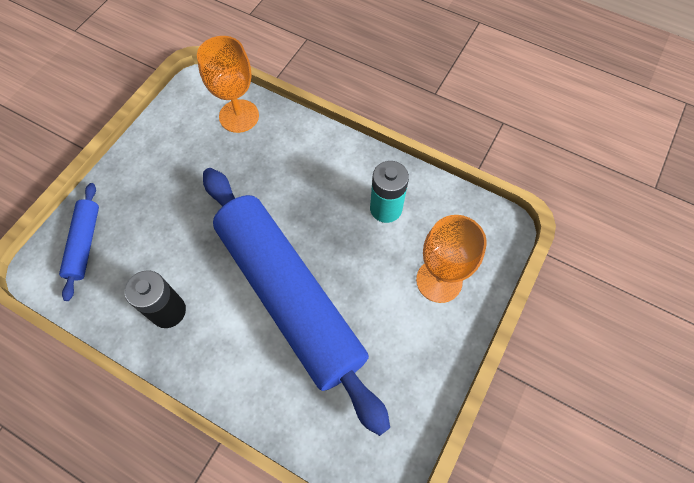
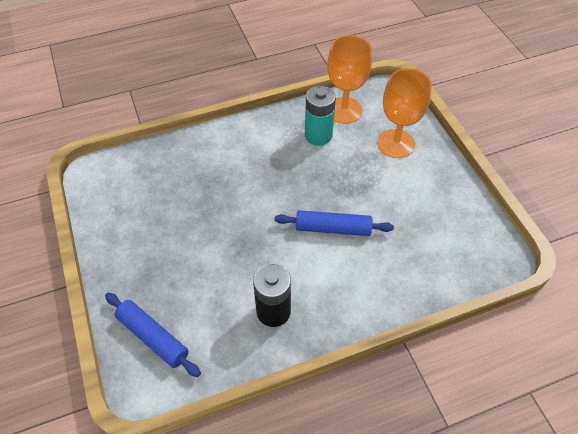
camera: 50 degrees left, 10 degrees down
orange goblet [197,36,259,133] -> orange goblet moved to [327,35,372,124]
blue rolling pin [203,168,390,436] -> blue rolling pin [275,210,394,236], size x0.42

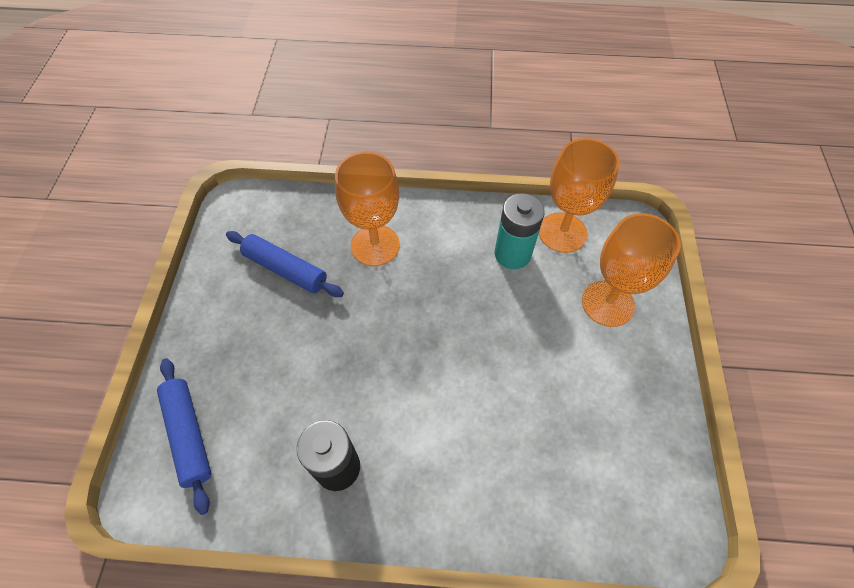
camera: 25 degrees right, 5 degrees up
blue rolling pin [275,210,394,236] -> blue rolling pin moved to [226,231,344,297]
none -> orange goblet [335,152,400,266]

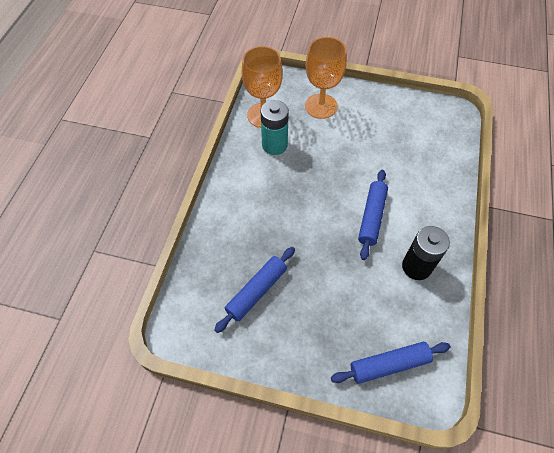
camera: 80 degrees left, 0 degrees up
orange goblet [335,152,400,266] -> none
none -> blue rolling pin [358,170,388,260]

